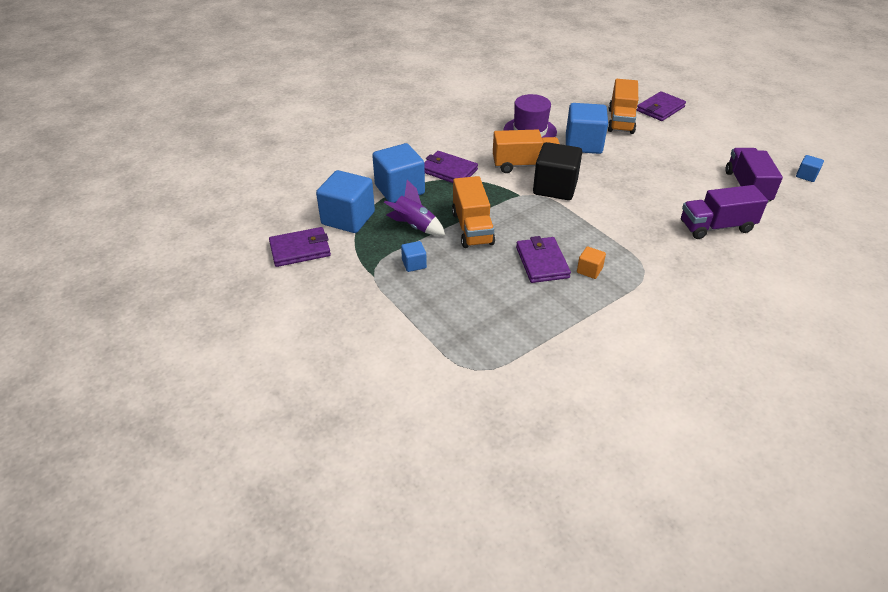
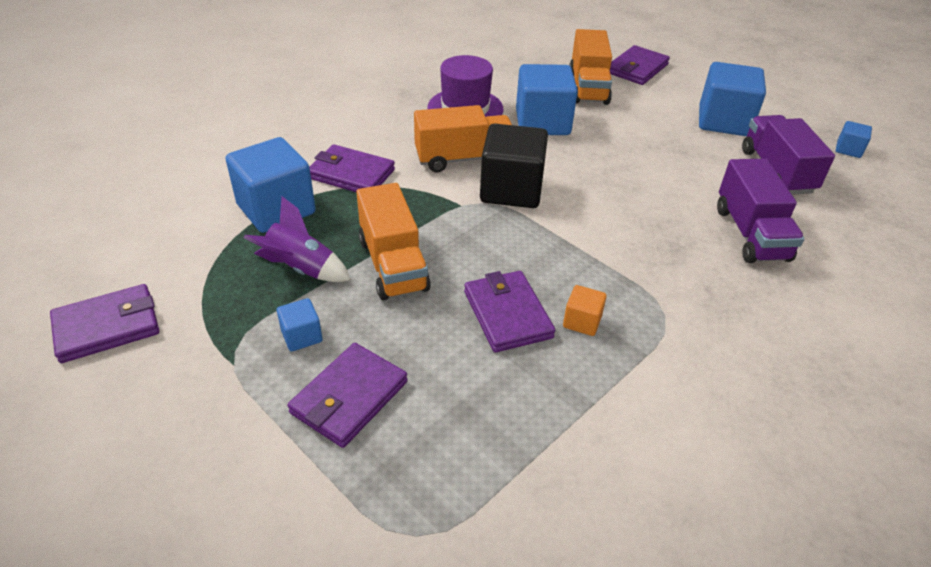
camera: 10 degrees left, 0 degrees up
blue cube [316,170,375,233] -> blue cube moved to [699,62,766,136]
purple truck [681,185,768,239] -> purple truck turned 75 degrees counterclockwise [717,158,805,263]
none -> purple wallet [287,343,408,448]

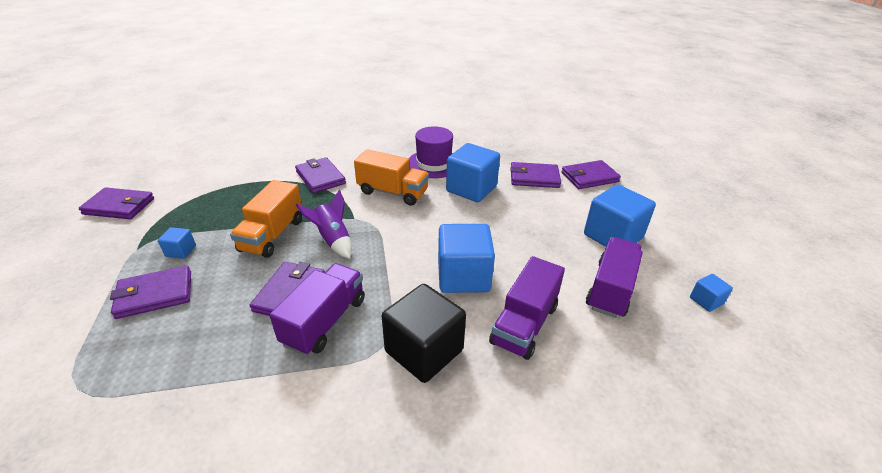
camera: 35 degrees right, 5 degrees down
blue cube [226,137,316,233] -> blue cube moved to [438,224,495,293]
purple rocket [243,196,351,282] -> purple rocket moved to [296,190,352,259]
black cube [480,123,548,208] -> black cube moved to [382,284,466,383]
orange cube [563,285,607,336] -> purple truck [269,263,365,356]
orange truck [569,29,612,105] -> purple wallet [510,162,561,188]

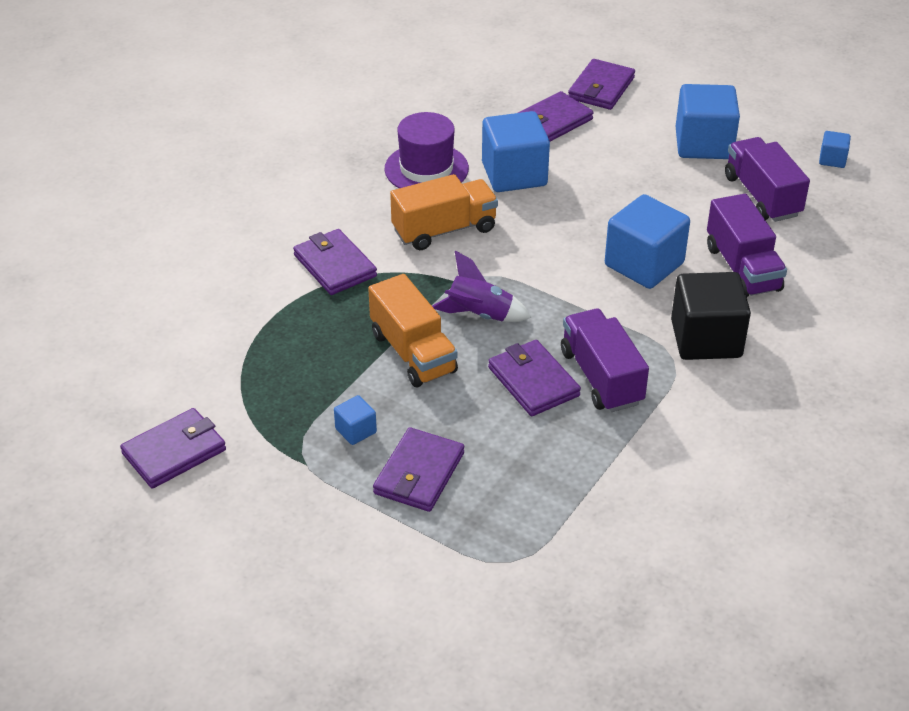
camera: 45 degrees left, 5 degrees up
purple wallet [295,157,346,193] -> purple wallet turned 45 degrees clockwise [293,229,377,295]

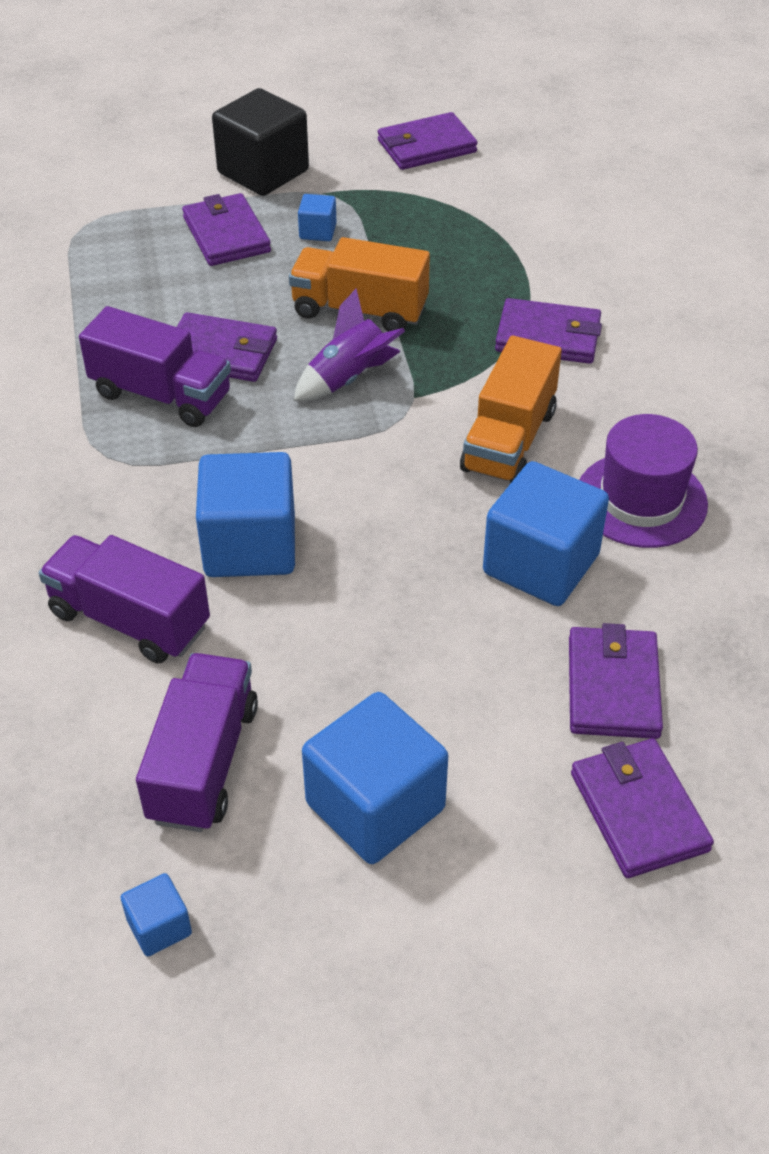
camera: 135 degrees right, 5 degrees up
purple wallet [120,408,226,489] -> purple wallet turned 60 degrees clockwise [378,112,478,170]
black cube [671,272,751,360] -> black cube moved to [212,88,309,196]
purple truck [725,137,810,222] -> purple truck turned 105 degrees counterclockwise [136,653,258,832]

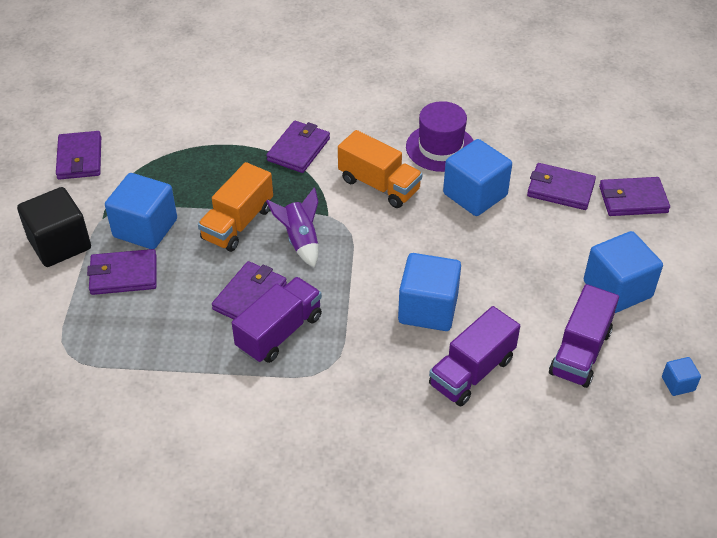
camera: 75 degrees left, 0 degrees up
purple truck [136,653,258,832] -> purple truck turned 90 degrees counterclockwise [549,284,619,388]
blue cube [298,194,336,241] -> blue cube [105,173,177,249], size x2.16

